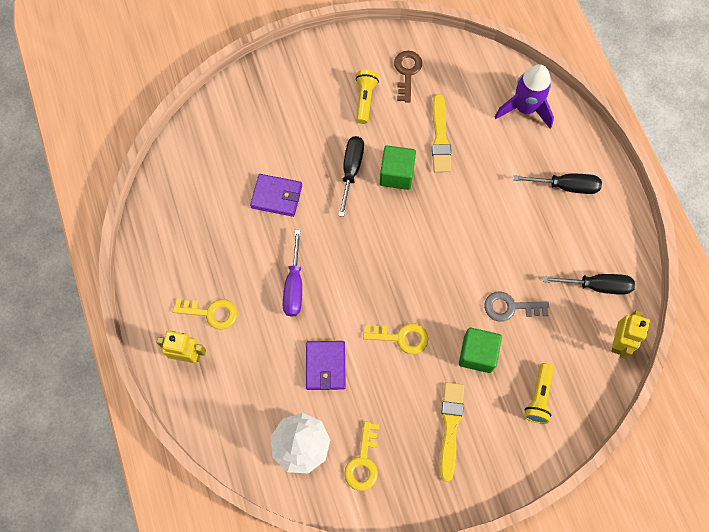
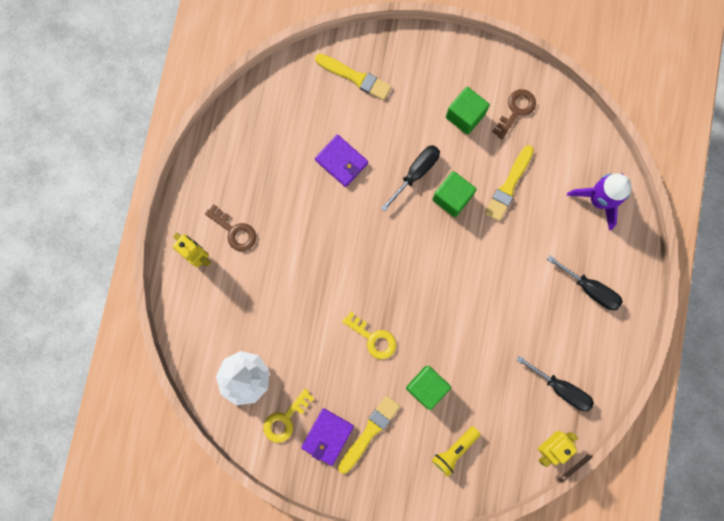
camera: 30 degrees right, 10 degrees up
yellow key [173,298,237,330] -> brown key [205,204,256,251]
purple screwdriver [283,229,302,316] -> none
purple wallet [306,341,346,390] -> purple wallet moved to [301,408,354,466]
yellow flashlight [356,70,379,124] -> green cube [446,87,490,135]
grey key [484,292,549,322] -> none
none -> yellow brush [315,54,392,100]

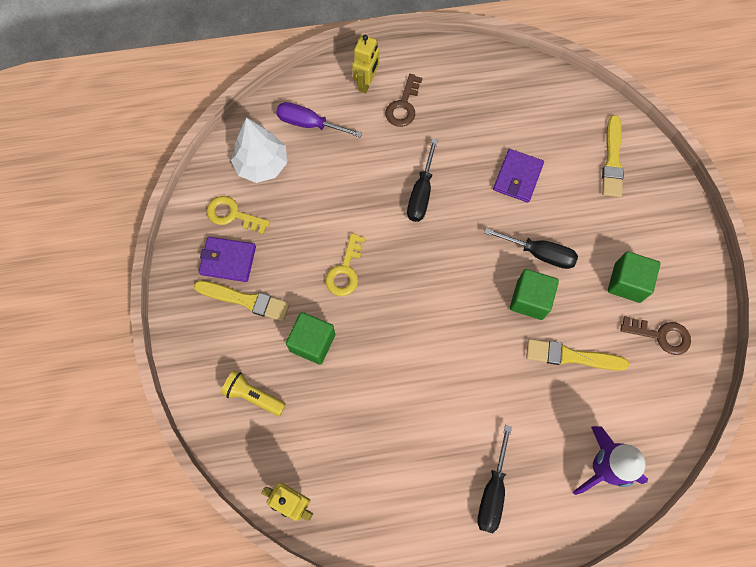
camera: 70 degrees right, 10 degrees down
black screwdriver [516,356,594,411] -> black screwdriver moved to [407,139,438,222]
none -> purple screwdriver [276,102,362,137]

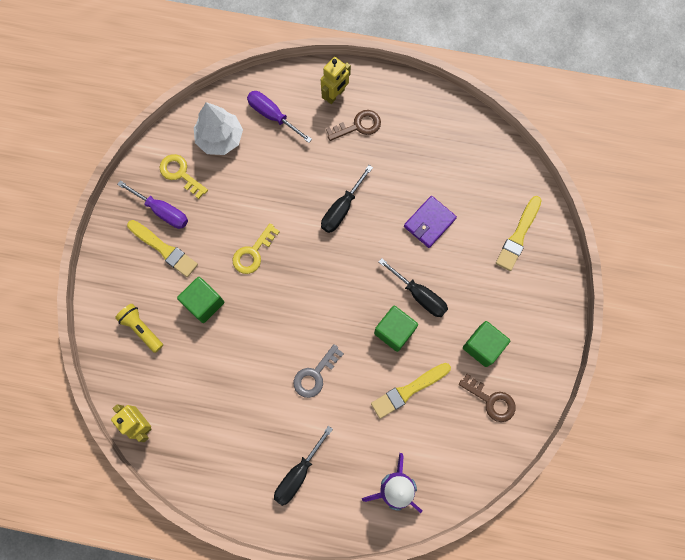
camera: 20 degrees right, 5 degrees up
purple wallet [199,237,256,282] -> purple screwdriver [117,180,188,229]
brown key [385,74,422,127] -> brown key turned 150 degrees counterclockwise [326,110,381,141]
yellow brush [526,339,629,371] -> yellow brush turned 60 degrees counterclockwise [371,363,451,419]
none -> grey key [294,344,344,398]

